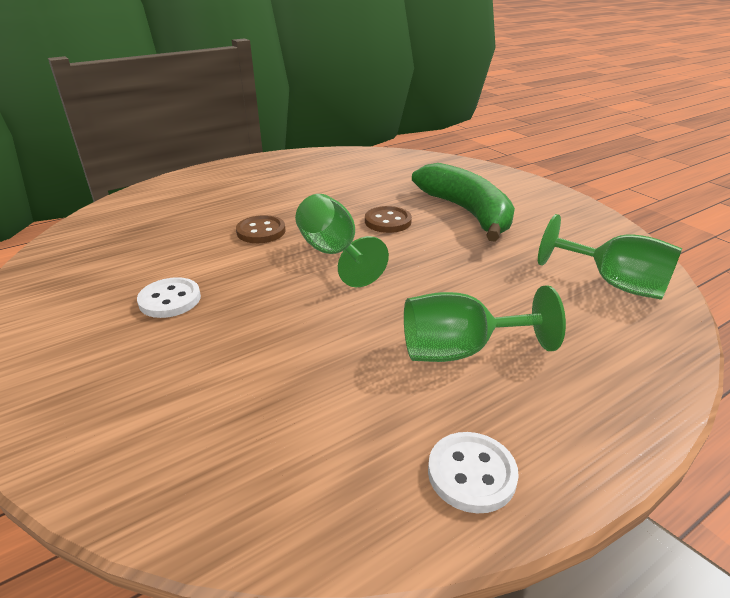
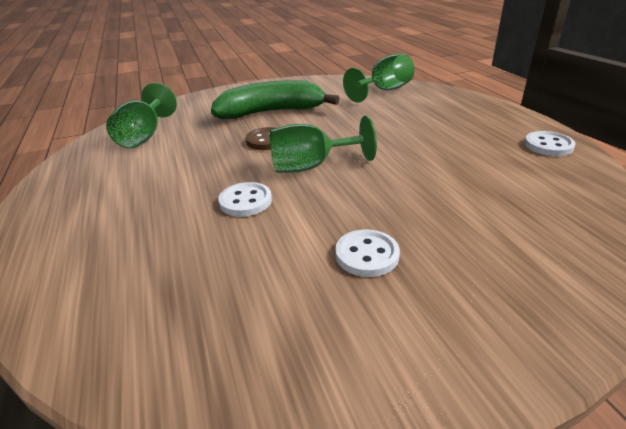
camera: 75 degrees left, 0 degrees up
brown button [236,215,285,243] -> white button [218,182,272,217]
green goblet [404,285,566,362] -> green goblet moved to [106,83,177,148]

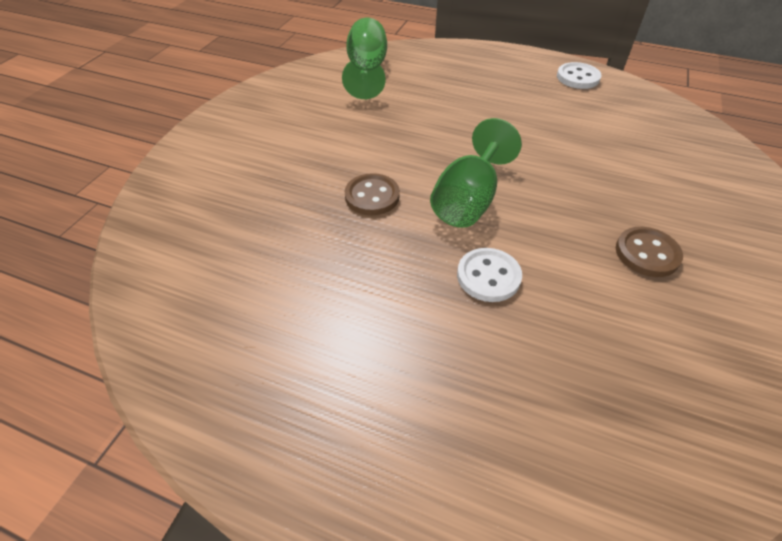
camera: 50 degrees left, 15 degrees up
green goblet [106,83,177,148] -> none
green banana [211,80,340,119] -> none
white button [335,229,400,277] -> brown button [616,227,683,277]

